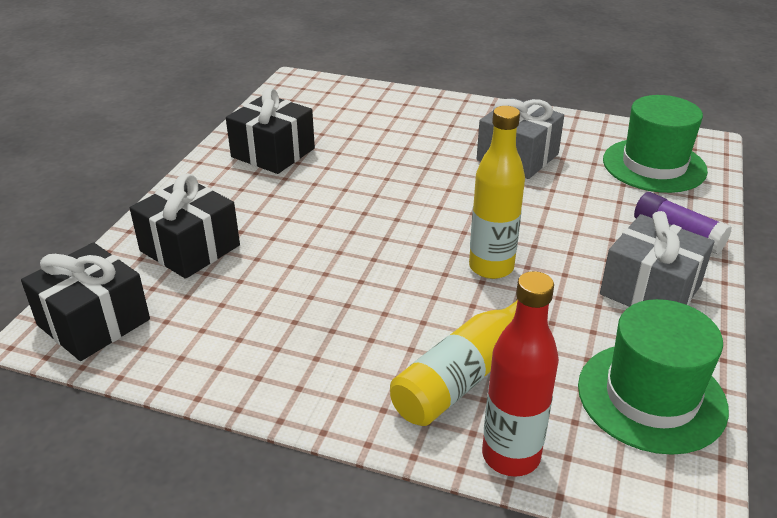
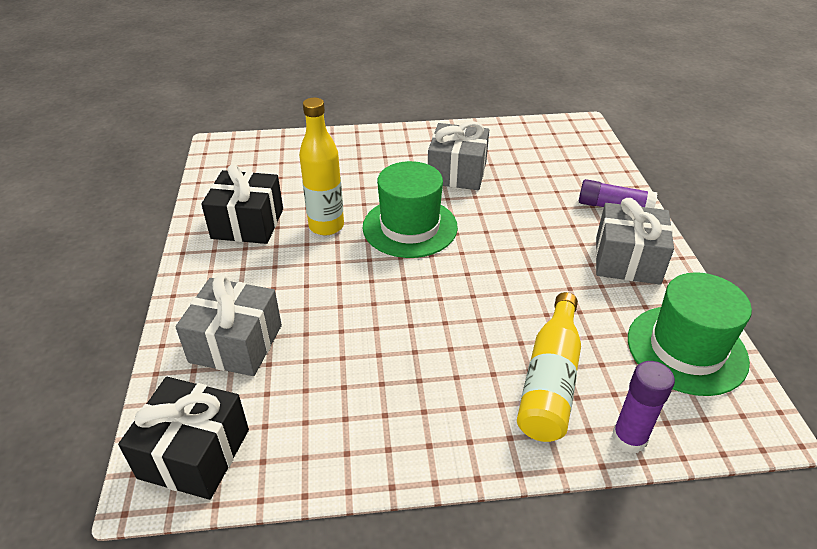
camera: 25 degrees left, 5 degrees up
black gift [130,173,240,279] -> grey gift [176,275,282,376]
yellow bottle [469,106,525,279] -> yellow bottle moved to [299,98,344,235]
red bottle [482,271,559,477] -> purple glue stick [612,361,675,453]
green hat [603,95,708,193] -> green hat moved to [363,161,458,258]

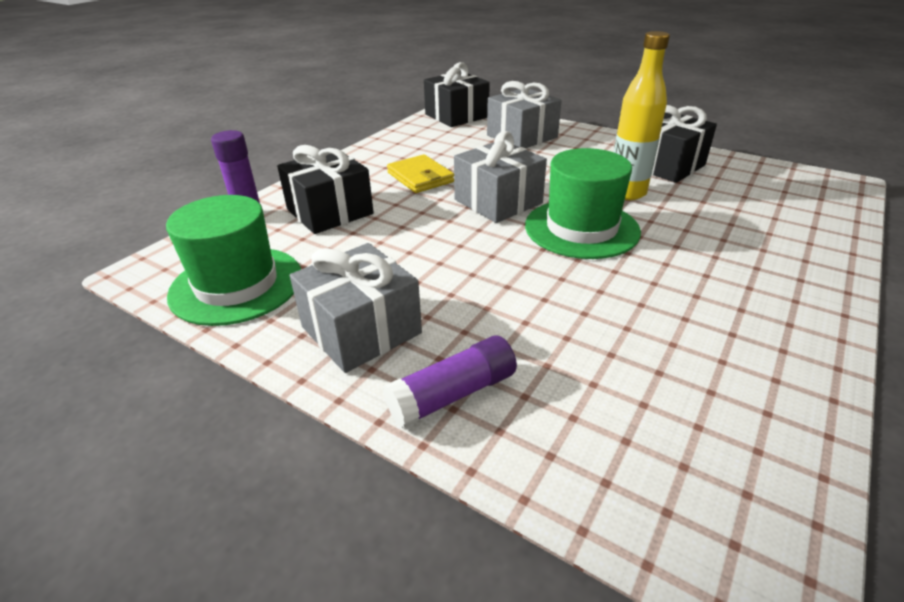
camera: 130 degrees right, 5 degrees down
grey gift [428,121,489,190] -> grey gift moved to [454,131,547,223]
yellow bottle [517,292,581,442] -> black gift [277,145,374,234]
none -> yellow wallet [387,154,454,193]

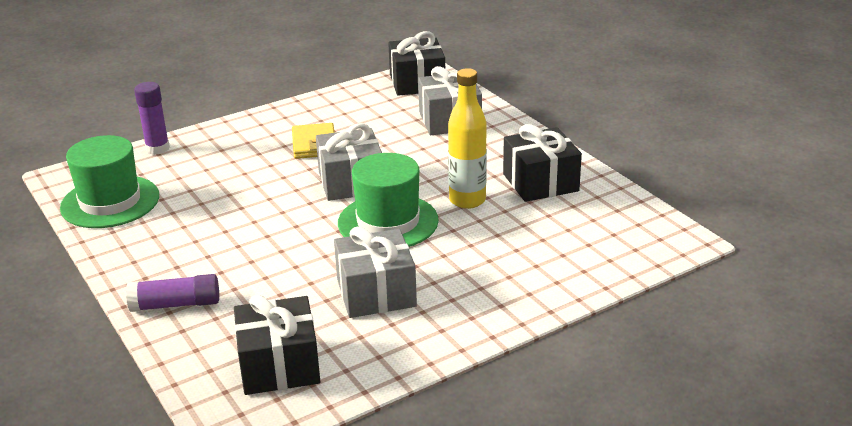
camera: 25 degrees right, 5 degrees down
black gift [277,145,374,234] -> black gift moved to [234,294,320,395]
grey gift [290,243,422,373] -> grey gift moved to [334,226,417,318]

